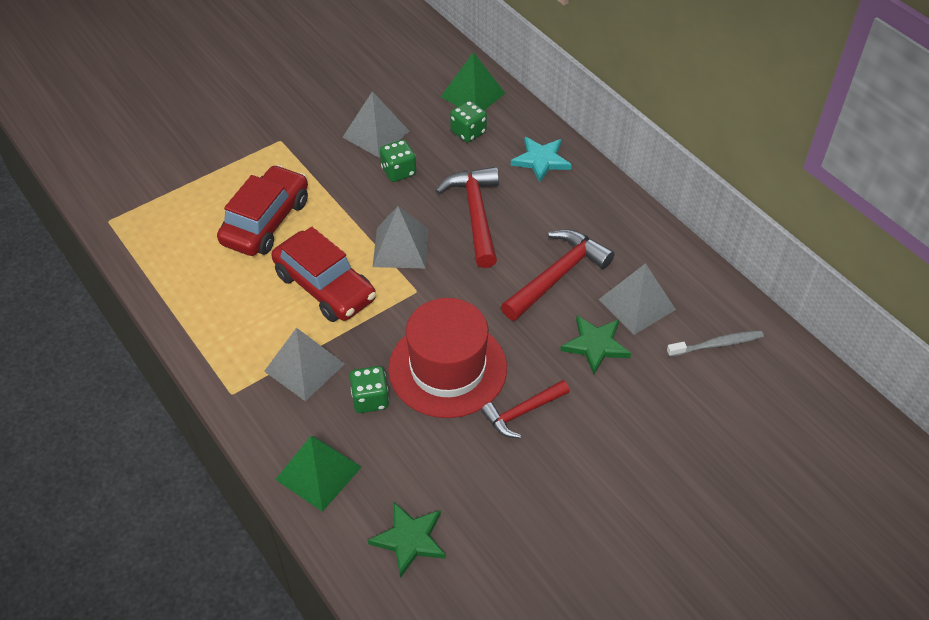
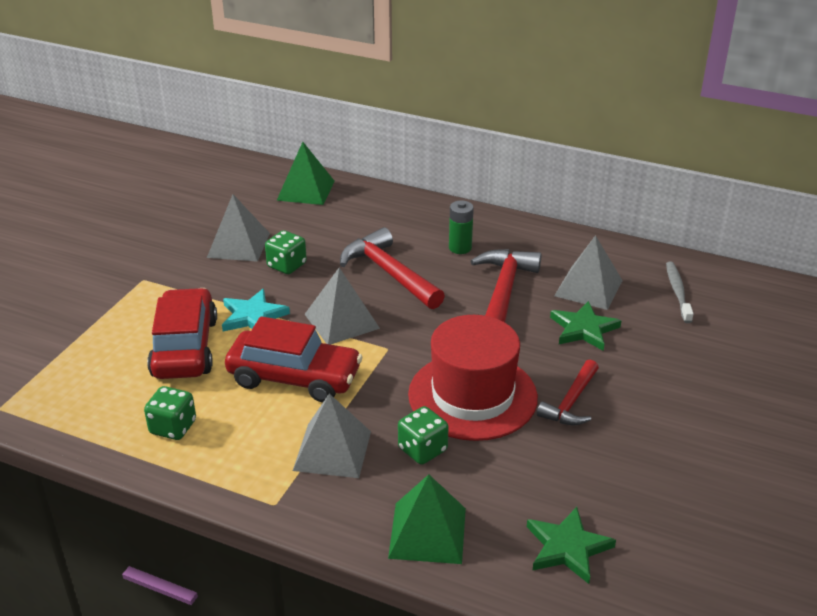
camera: 30 degrees left, 15 degrees down
green dice [450,100,487,142] -> green dice moved to [144,386,196,440]
turquoise star [511,137,572,183] -> turquoise star moved to [222,289,290,332]
grey toothbrush [667,330,764,357] -> grey toothbrush turned 45 degrees counterclockwise [666,262,693,323]
none -> green battery [449,200,474,254]

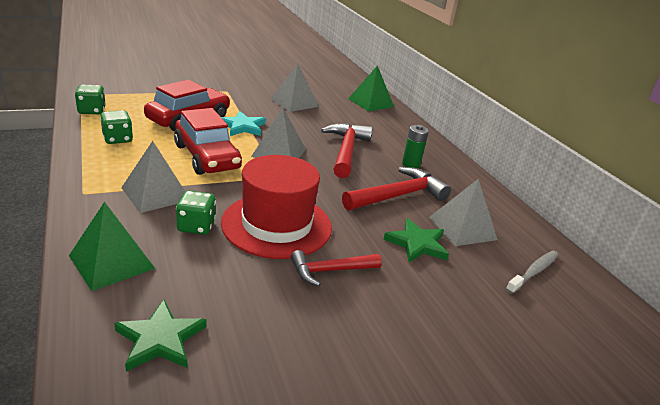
camera: 40 degrees right, 5 degrees down
green dice [265,230,307,274] -> green dice moved to [75,84,106,114]

